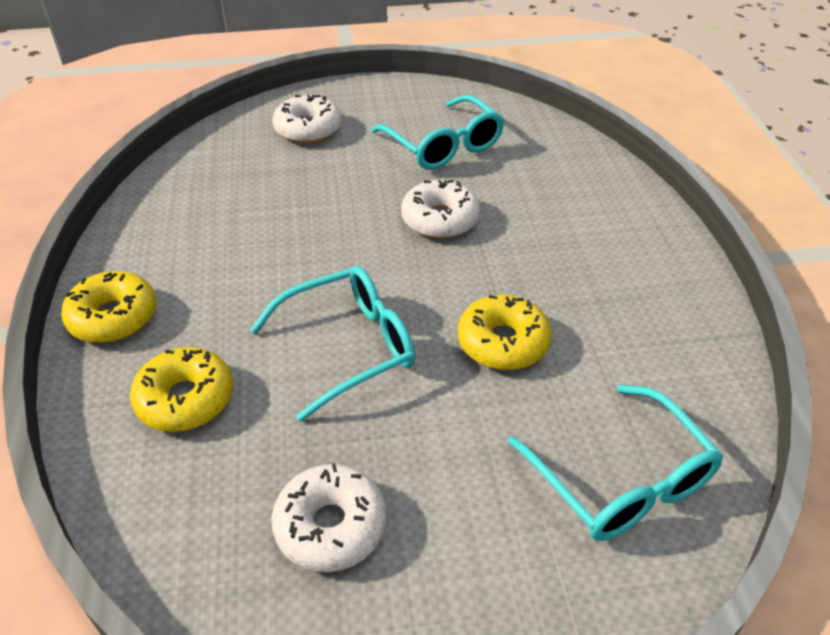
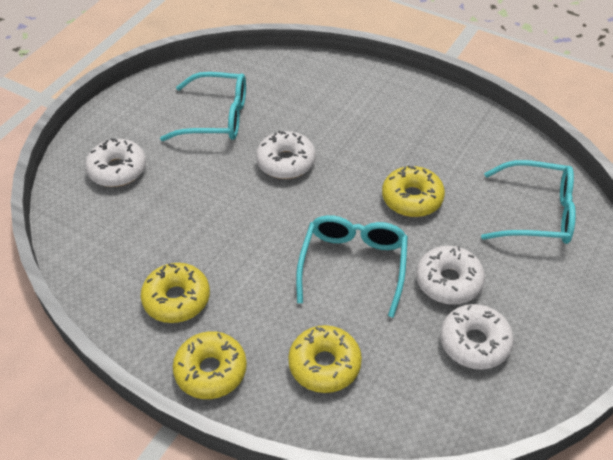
camera: 50 degrees left, 5 degrees up
none -> yellow donut [141,263,210,323]
none -> white donut [416,246,485,305]

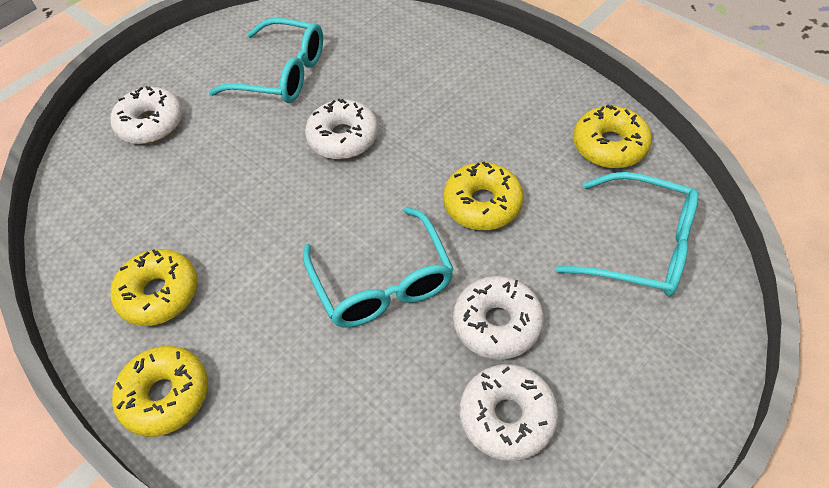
camera: 15 degrees right, 5 degrees up
yellow donut [288,325,362,393] -> yellow donut moved to [573,105,652,169]
turquoise glasses [296,215,408,318] -> turquoise glasses turned 135 degrees clockwise [303,207,454,328]

